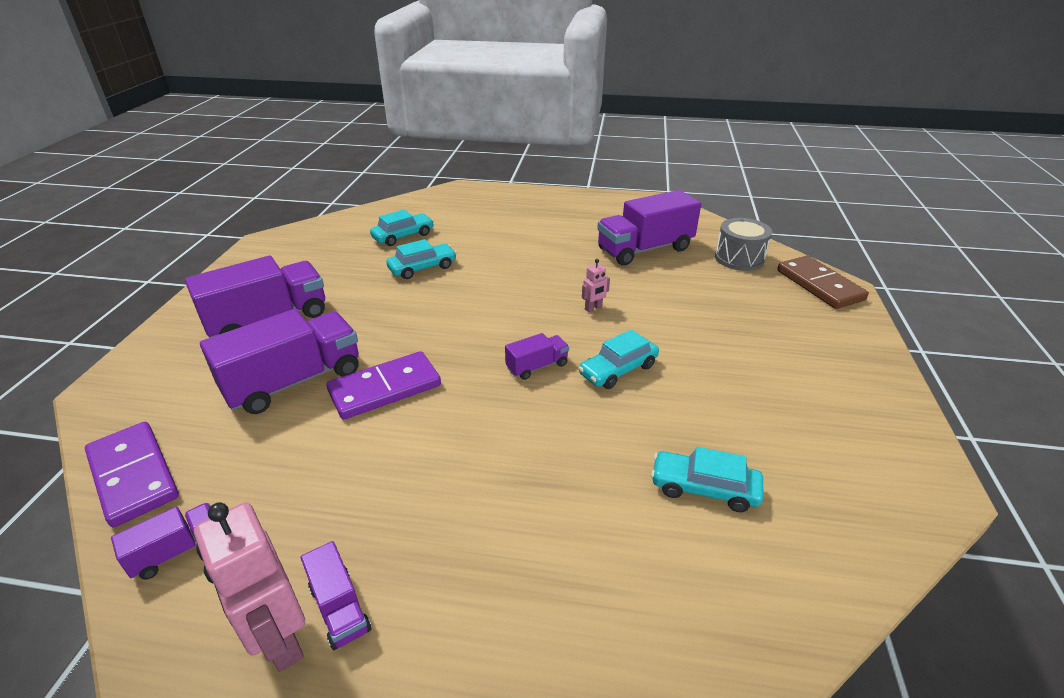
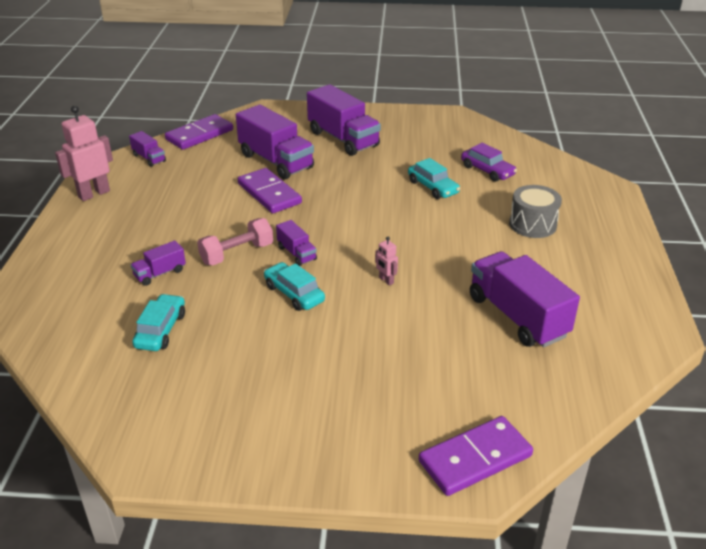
camera: 85 degrees right, 0 degrees up
purple truck [301,541,371,650] -> purple truck moved to [131,241,186,286]
turquoise car [370,210,434,246] -> purple car [461,143,517,182]
grey drum [715,218,772,271] -> grey drum moved to [509,185,562,238]
brown domino [777,256,869,309] -> purple domino [419,416,533,496]
none -> pink dumbbell [197,218,273,265]

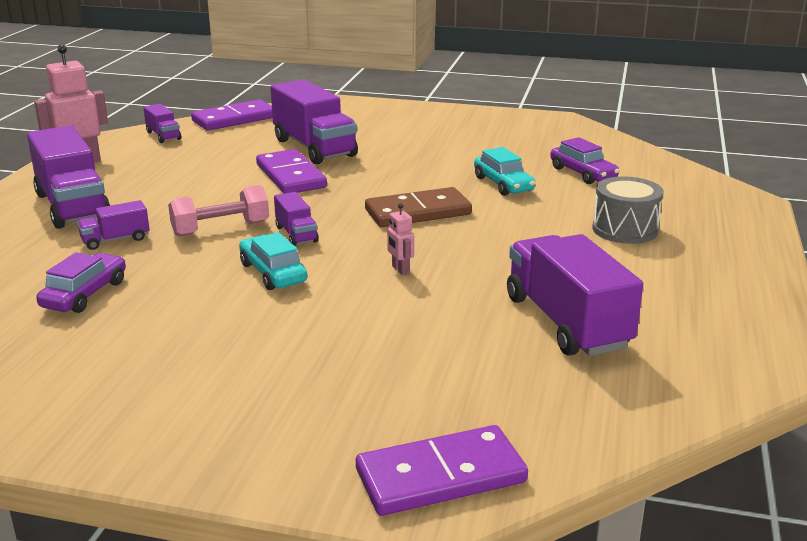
camera: 10 degrees right, 10 degrees down
turquoise car [132,294,185,351] -> purple car [36,252,126,313]
purple truck [307,84,381,156] -> purple truck moved to [27,125,111,229]
none -> brown domino [365,187,472,227]

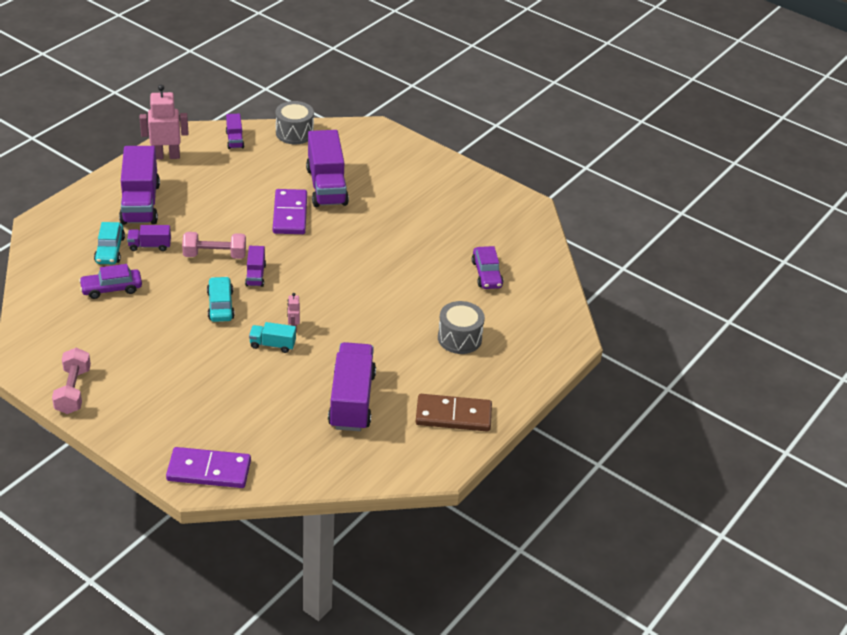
camera: 20 degrees right, 15 degrees up
purple car [36,252,126,313] -> purple car turned 150 degrees counterclockwise [79,264,142,299]
purple domino [191,100,272,131] -> grey drum [276,101,314,144]
brown domino [365,187,472,227] -> brown domino moved to [416,394,492,432]
turquoise car [474,147,536,196] -> turquoise car moved to [94,222,125,264]
none -> pink dumbbell [52,348,91,414]
none -> turquoise truck [249,322,296,353]

